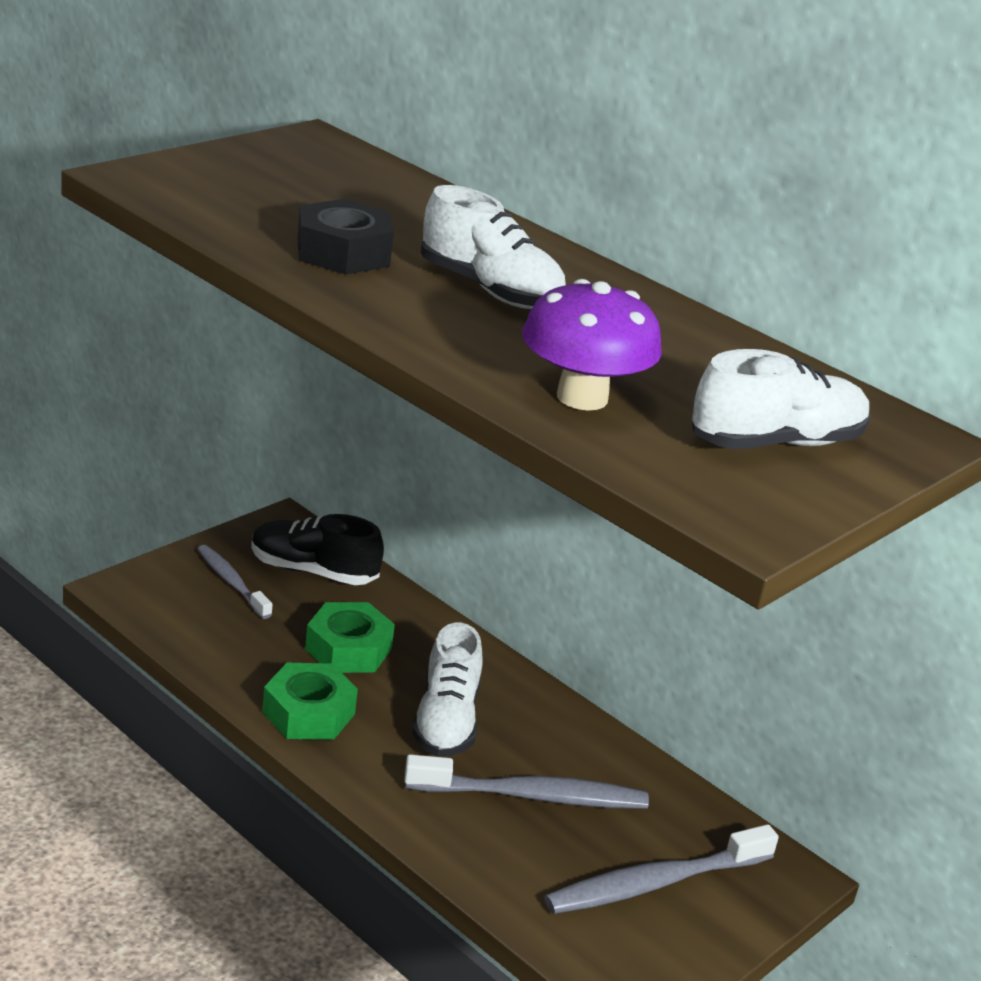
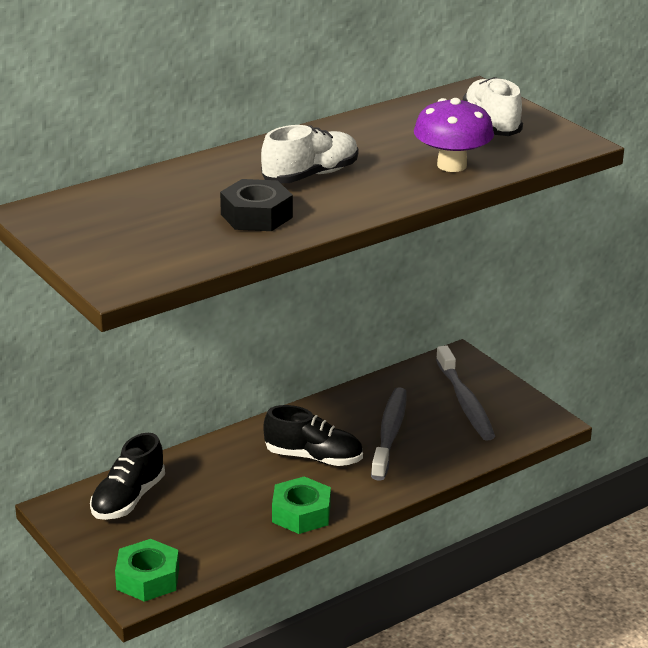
camera: 75 degrees left, 0 degrees up
grey toothbrush [197,545,273,619] -> none
green nut [305,602,395,673] -> green nut moved to [115,539,179,602]
white shoe [412,623,483,757] -> black shoe [263,405,363,466]

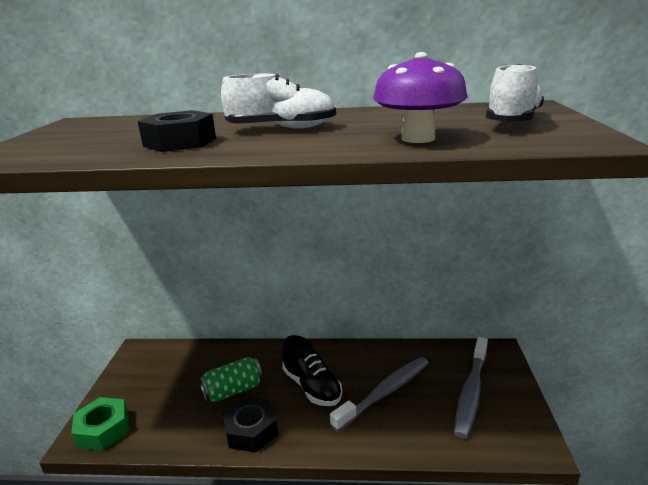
camera: 40 degrees right, 5 degrees down
black shoe [90,433,165,520] -> none
green nut [272,477,331,534] -> black nut [223,397,278,452]
none -> green can [199,357,263,402]

